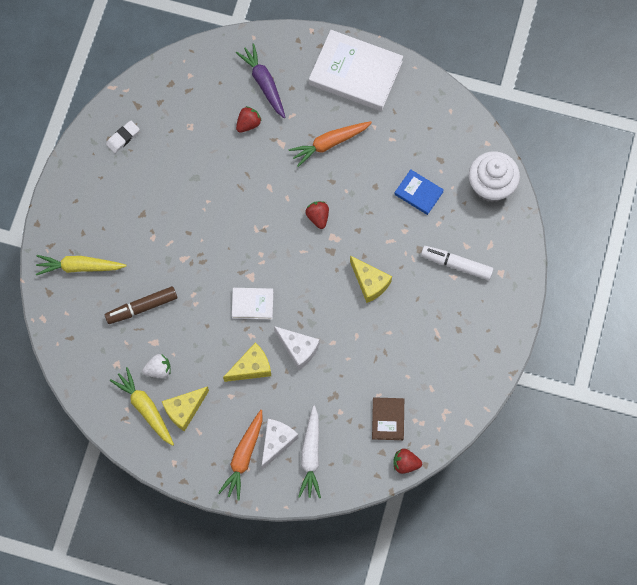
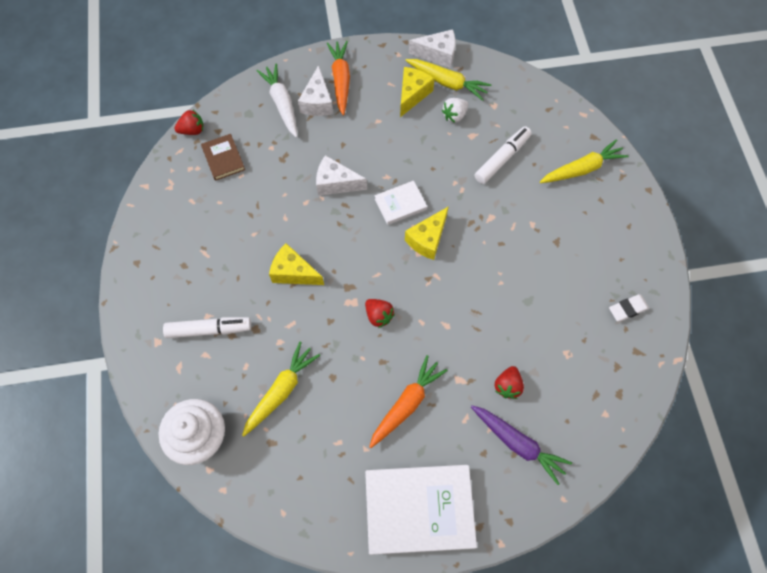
camera: 155 degrees right, 5 degrees down
brown marker [105,286,177,324] -> white marker [475,127,532,184]
white eraser [106,121,140,153] -> white eraser turned 45 degrees clockwise [609,294,649,322]
yellow cheese [223,342,271,382] -> yellow cheese moved to [405,206,449,260]
blue book [394,169,444,215] -> yellow carrot [242,342,320,437]
none -> white cheese [409,29,455,68]

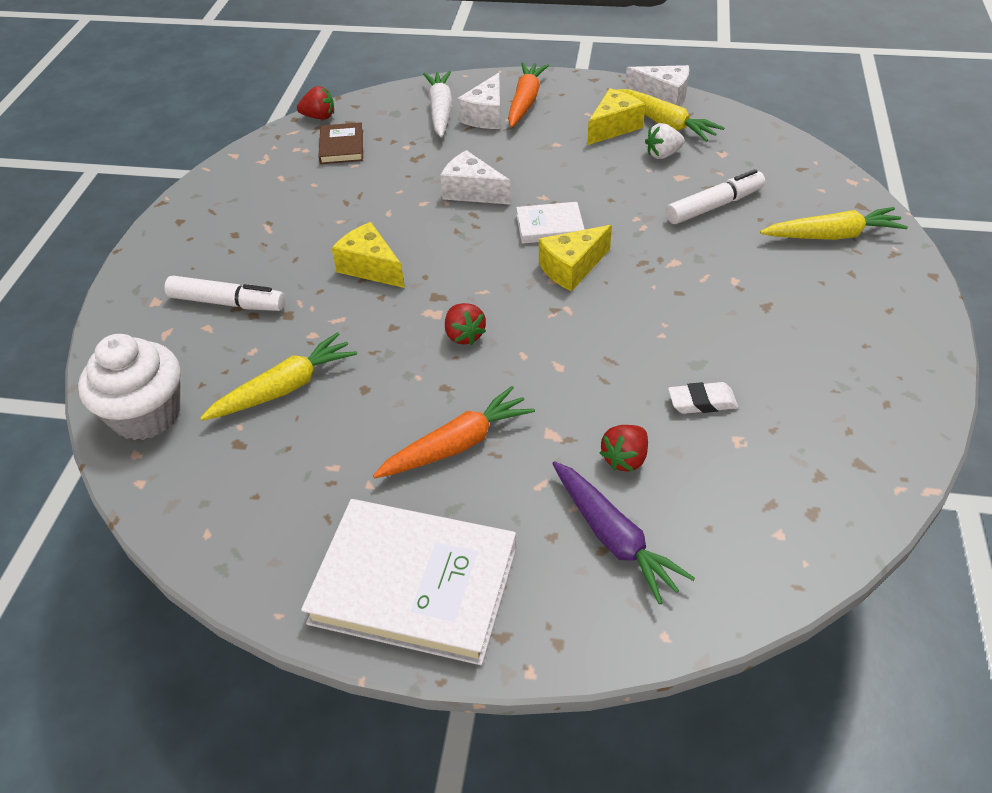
camera: 20 degrees right, 20 degrees down
white eraser [609,294,649,322] -> white eraser moved to [668,382,738,414]

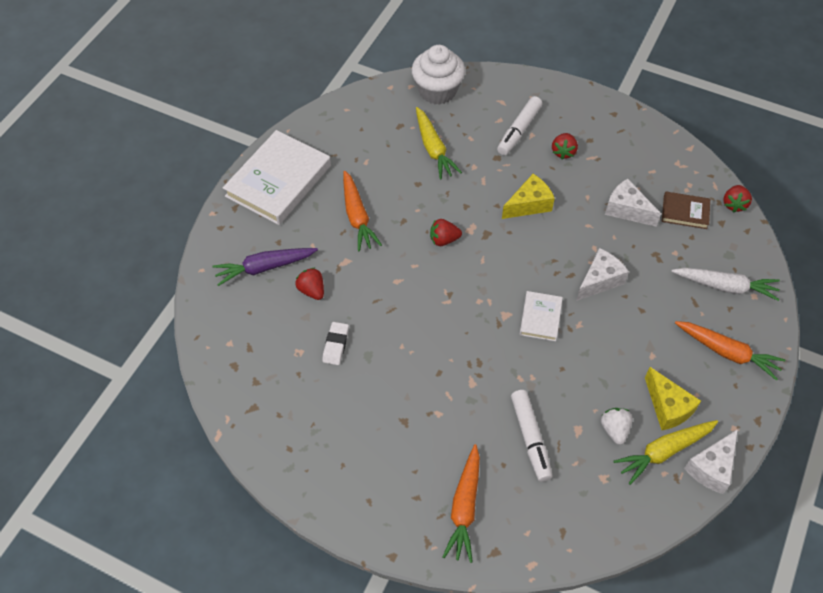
camera: 105 degrees right, 10 degrees up
white cheese [457,73,501,129] -> white cheese moved to [605,178,661,227]
yellow cheese [539,225,612,291] -> none
yellow carrot [760,207,908,240] -> orange carrot [443,444,480,563]
none -> red strawberry [552,133,578,159]

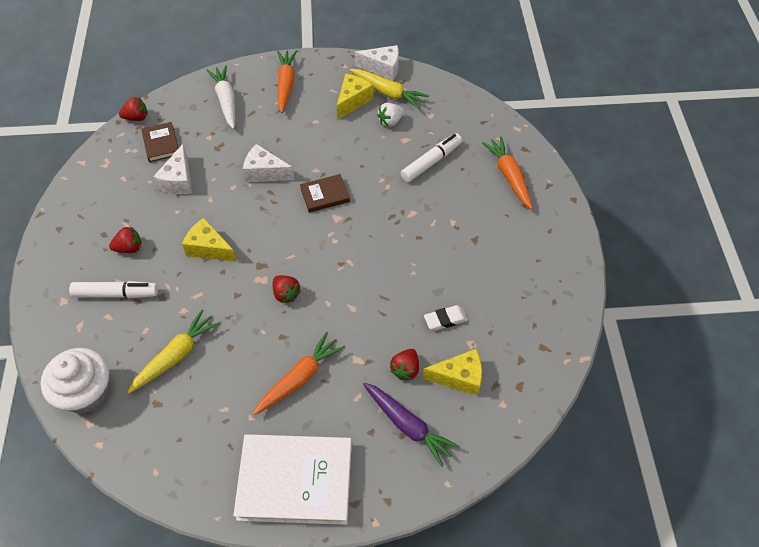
camera: 120 degrees left, 0 degrees up
orange carrot [443,444,480,563] -> orange carrot turned 90 degrees counterclockwise [482,137,533,209]
white book [520,291,563,341] -> brown book [300,174,350,213]
none -> yellow cheese [422,349,482,396]

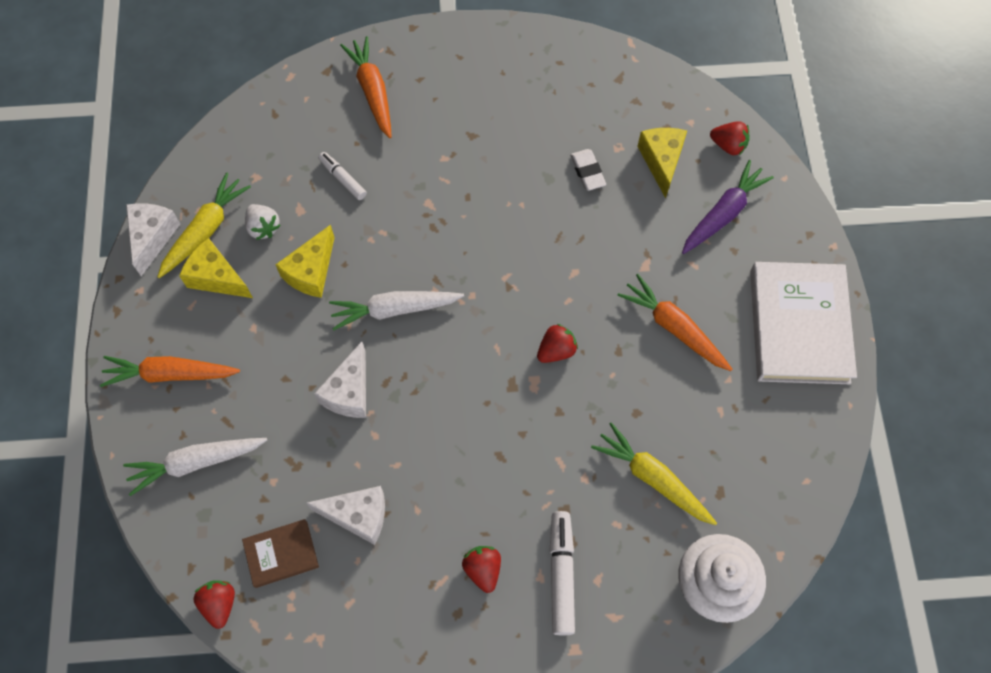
camera: 90 degrees left, 10 degrees up
yellow cheese [182,218,237,262] -> yellow cheese moved to [276,225,335,298]
brown book [300,174,350,213] -> white carrot [329,291,464,330]
red strawberry [390,349,419,380] -> red strawberry moved to [710,121,750,155]
white marker [401,133,462,182] -> white marker [318,152,367,200], size x0.62
orange carrot [482,137,533,209] -> orange carrot turned 90 degrees clockwise [340,36,392,138]

